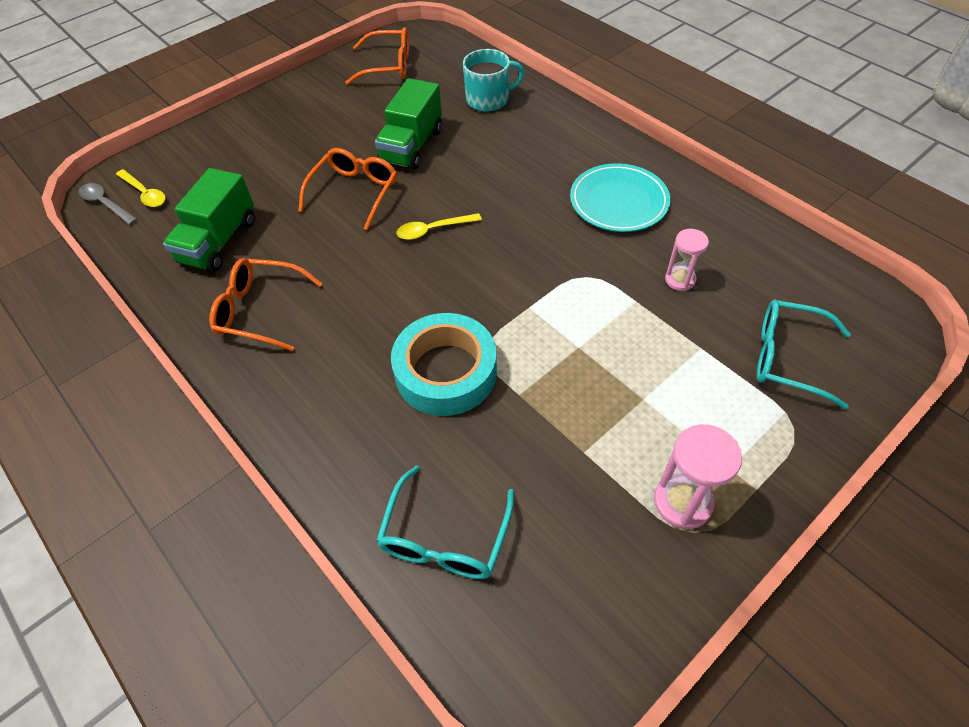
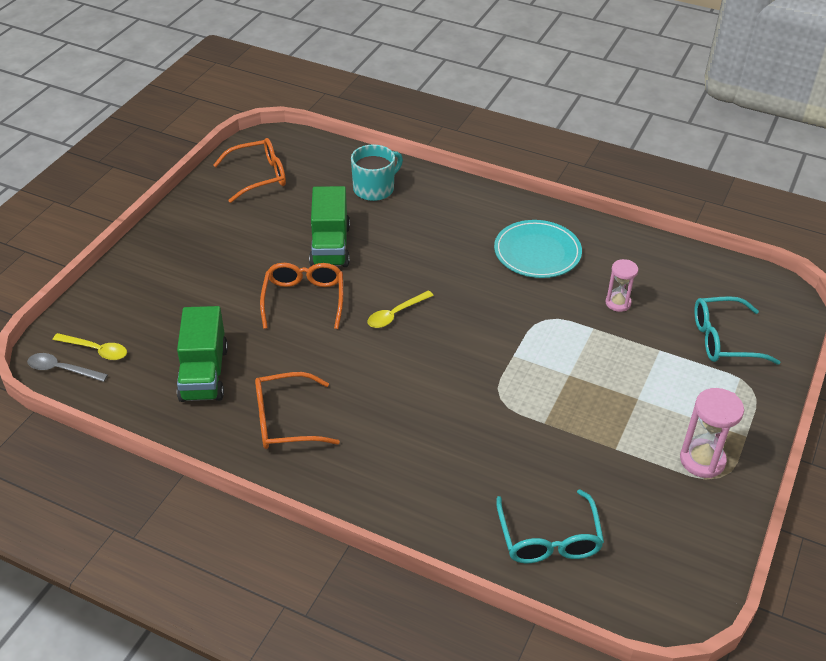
camera: 25 degrees left, 10 degrees down
turquoise tape [391,313,497,416] -> none

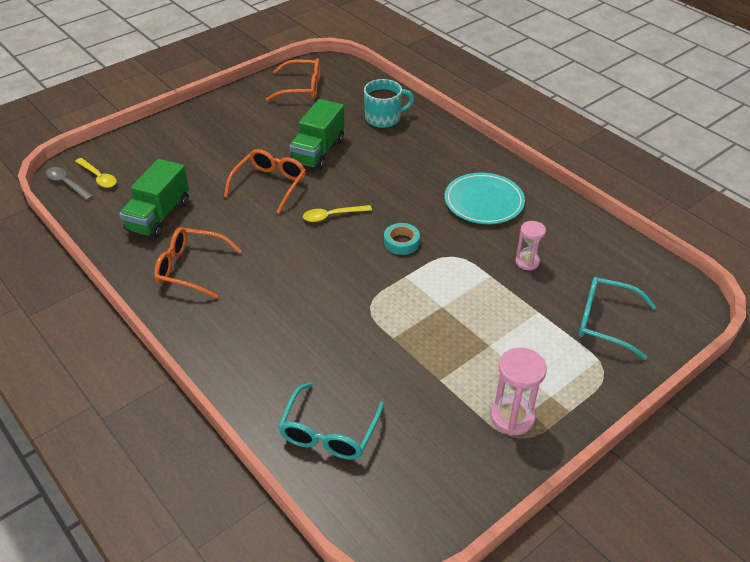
camera: 25 degrees right, 0 degrees up
none -> turquoise tape [384,223,420,255]

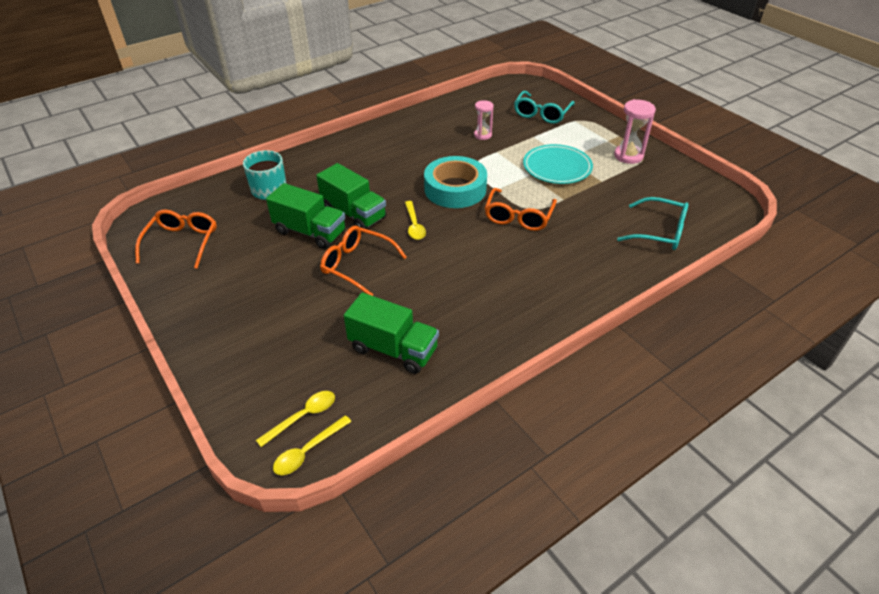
camera: 85 degrees left, 0 degrees up
grey spoon [46,167,93,200] -> yellow spoon [273,415,352,475]
orange glasses [154,227,241,299] -> orange glasses moved to [485,188,557,231]
turquoise tape [384,223,420,255] -> turquoise tape [424,156,487,208], size x2.05
turquoise plate [445,173,525,224] -> turquoise plate moved to [523,144,593,184]
none -> green truck [316,163,386,229]

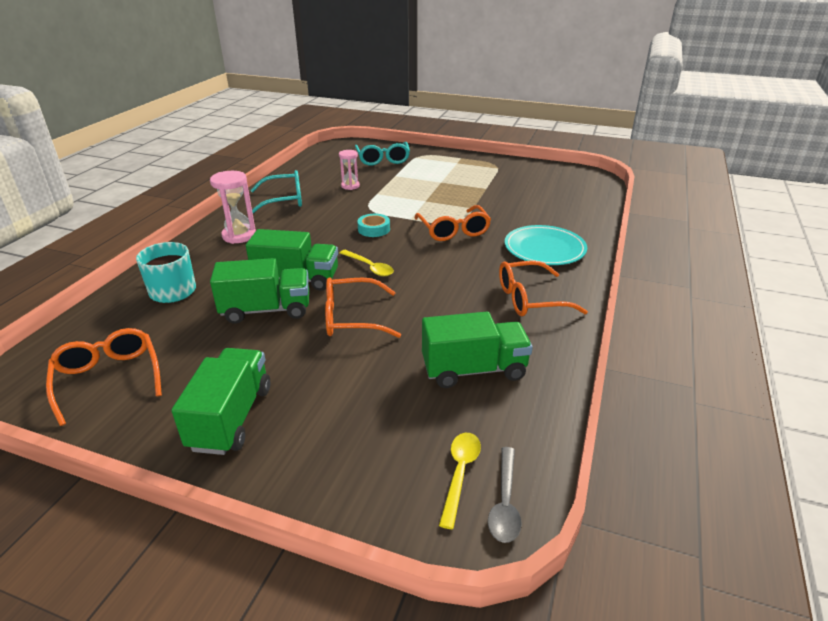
camera: 35 degrees left, 10 degrees down
yellow spoon [273,415,352,475] -> grey spoon [488,447,522,543]
turquoise tape [424,156,487,208] -> turquoise tape [357,214,390,237], size x0.49
turquoise plate [523,144,593,184] -> turquoise plate moved to [505,225,587,265]
pink hourglass [614,99,656,164] -> pink hourglass moved to [210,171,256,244]
turquoise glasses [617,197,688,250] -> turquoise glasses moved to [250,170,302,213]
none -> green truck [171,348,270,455]
none -> orange glasses [499,261,588,316]

